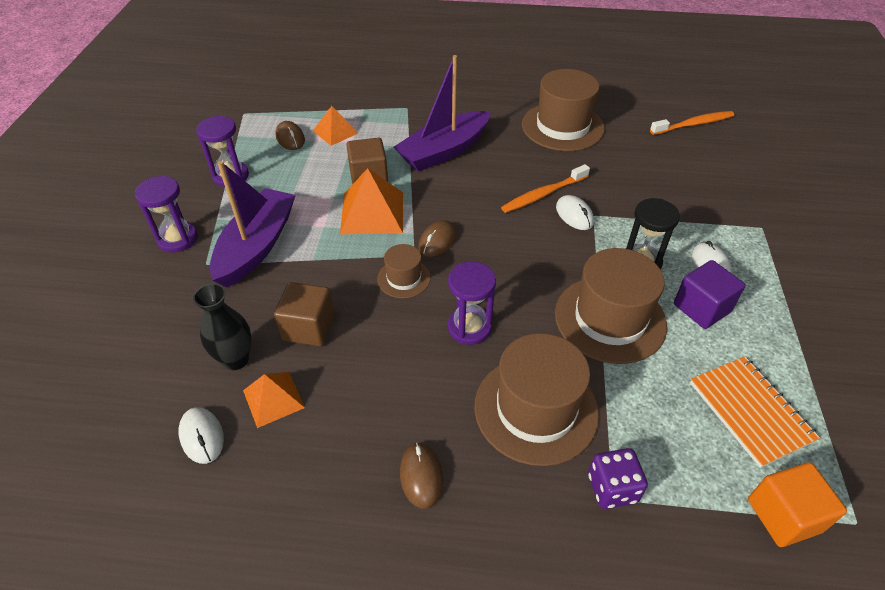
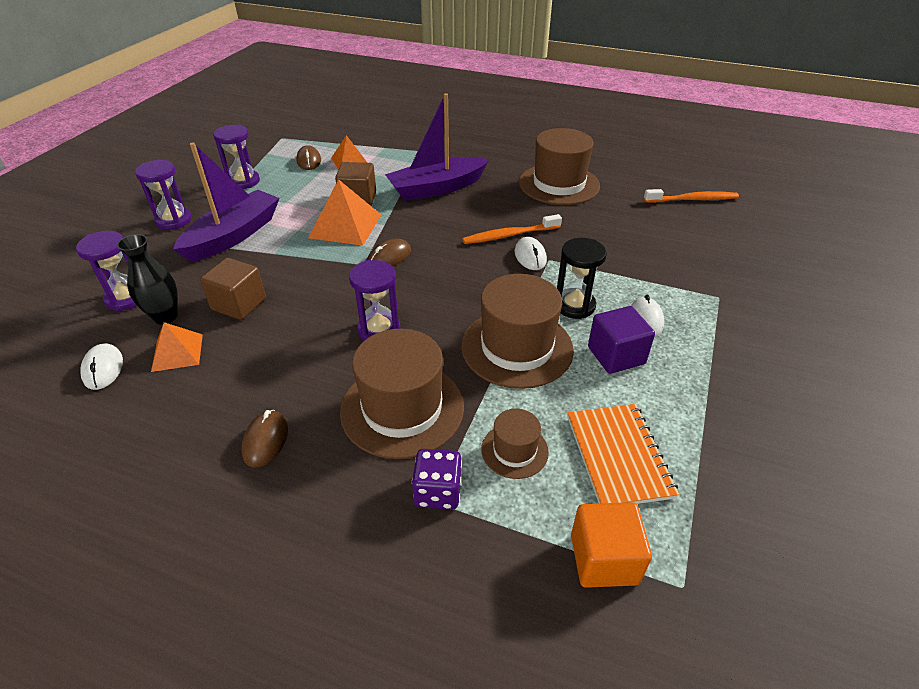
camera: 15 degrees right, 5 degrees down
brown hat [377,244,431,298] -> brown hat moved to [481,409,549,479]
none -> purple hourglass [76,231,137,311]

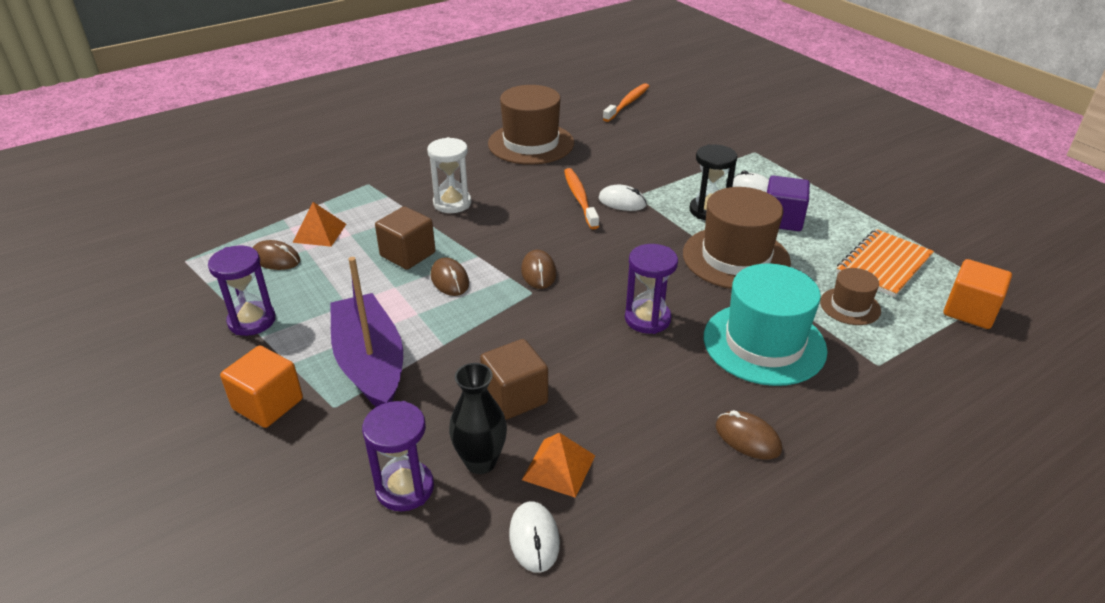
camera: 55 degrees left, 5 degrees down
white mouse [80,343,123,390] -> white mouse turned 60 degrees clockwise [509,501,560,573]
purple hourglass [135,160,192,230] -> orange cube [220,346,303,428]
orange pyramid [308,179,381,246] -> brown mouse [431,257,469,296]
brown hat [340,329,464,459] -> turquoise hat [704,264,828,386]
purple boat [385,93,489,201] -> white hourglass [427,137,471,213]
purple dice [412,449,462,510] -> none
orange toothbrush [462,214,562,244] -> orange toothbrush turned 150 degrees clockwise [564,168,599,229]
orange notebook [567,404,679,504] -> orange notebook turned 75 degrees counterclockwise [836,229,934,297]

